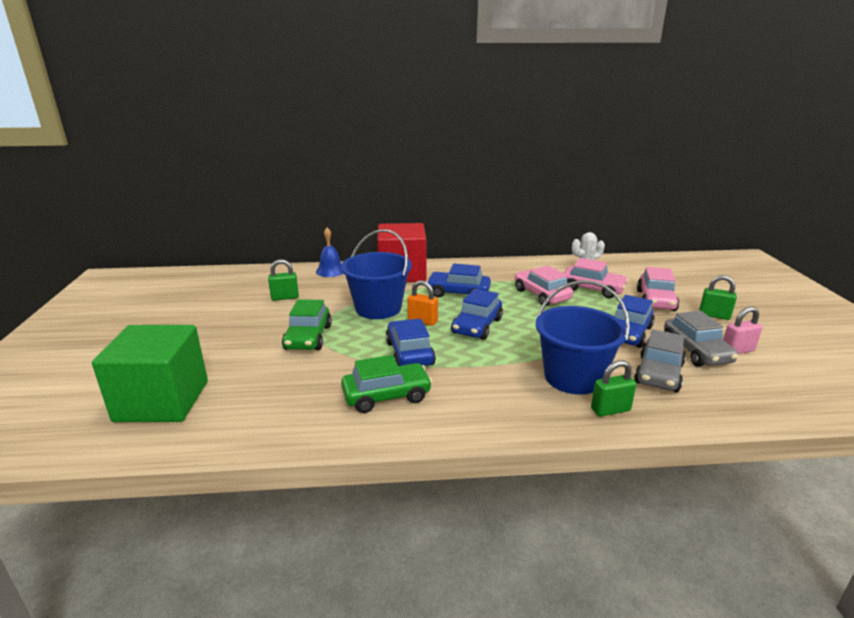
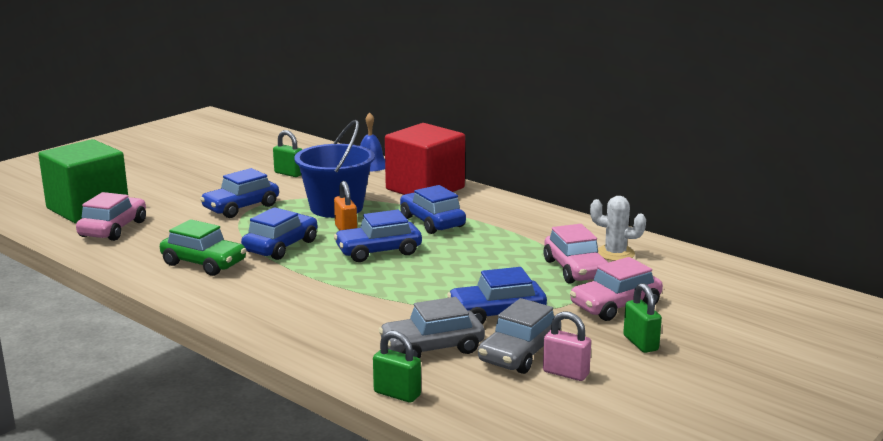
camera: 45 degrees right, 5 degrees down
green car [282,299,332,350] -> blue car [200,168,279,218]
pink car [515,266,573,306] -> pink car moved to [76,192,146,241]
blue bucket [535,280,630,395] -> none
green padlock [591,360,637,417] -> green padlock moved to [373,330,421,403]

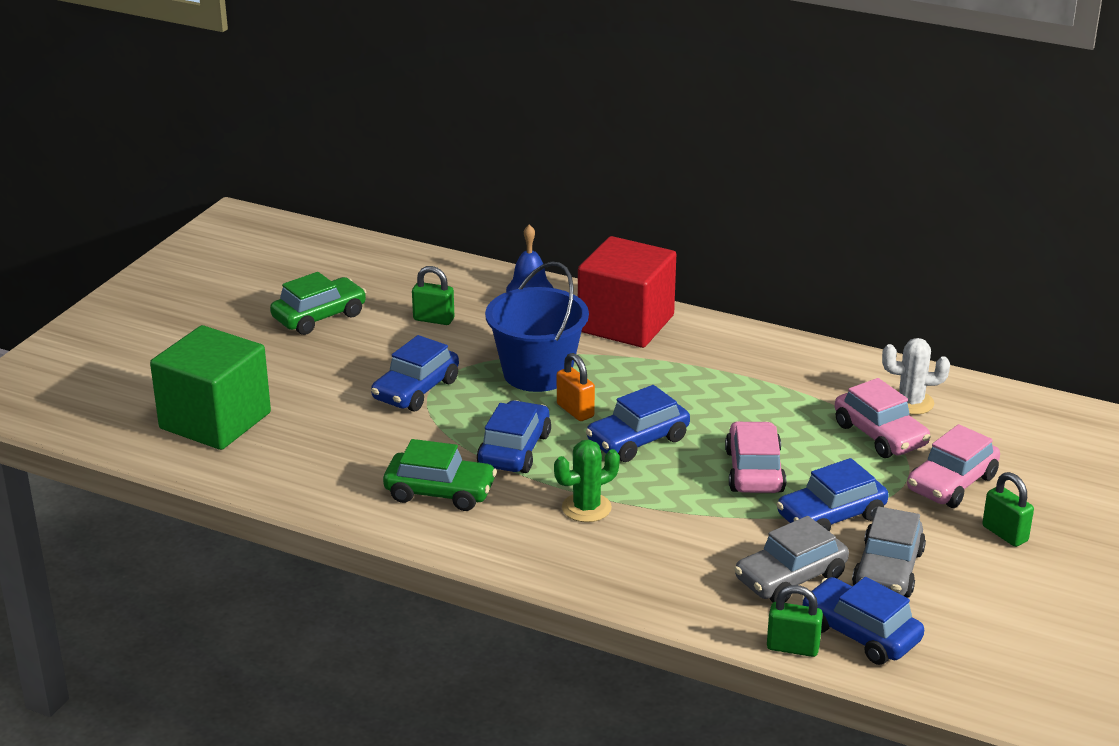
camera: 15 degrees left, 10 degrees up
pink car [76,192,146,241] -> pink car moved to [725,421,786,493]
blue car [400,185,466,234] -> blue car moved to [802,577,924,665]
pink padlock [543,311,591,381] -> none
none -> green car [270,272,367,335]
none -> green cactus [554,440,620,522]

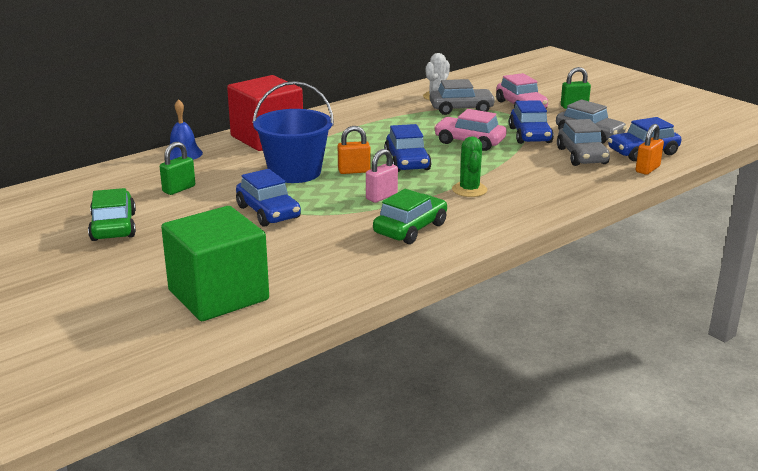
camera: 65 degrees left, 5 degrees down
blue car [477,400,551,473] -> pink padlock [366,149,398,203]
green padlock [767,585,823,657] -> orange padlock [636,124,664,175]
pink car [835,378,931,458] -> grey car [430,79,496,115]

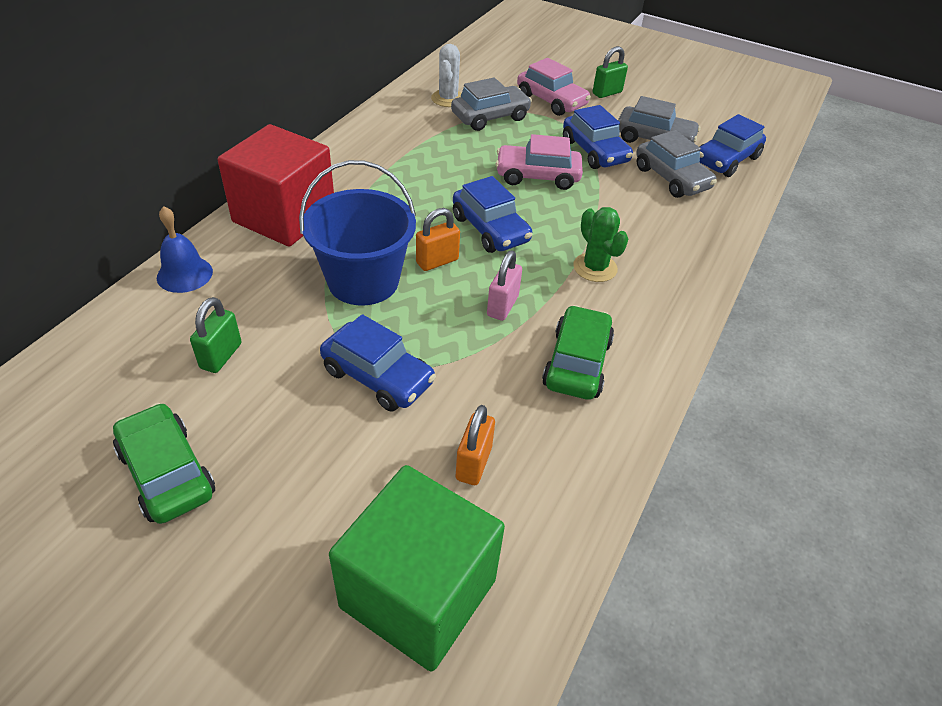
camera: 25 degrees left, 20 degrees up
orange padlock [636,124,664,175] -> orange padlock moved to [456,405,495,485]

